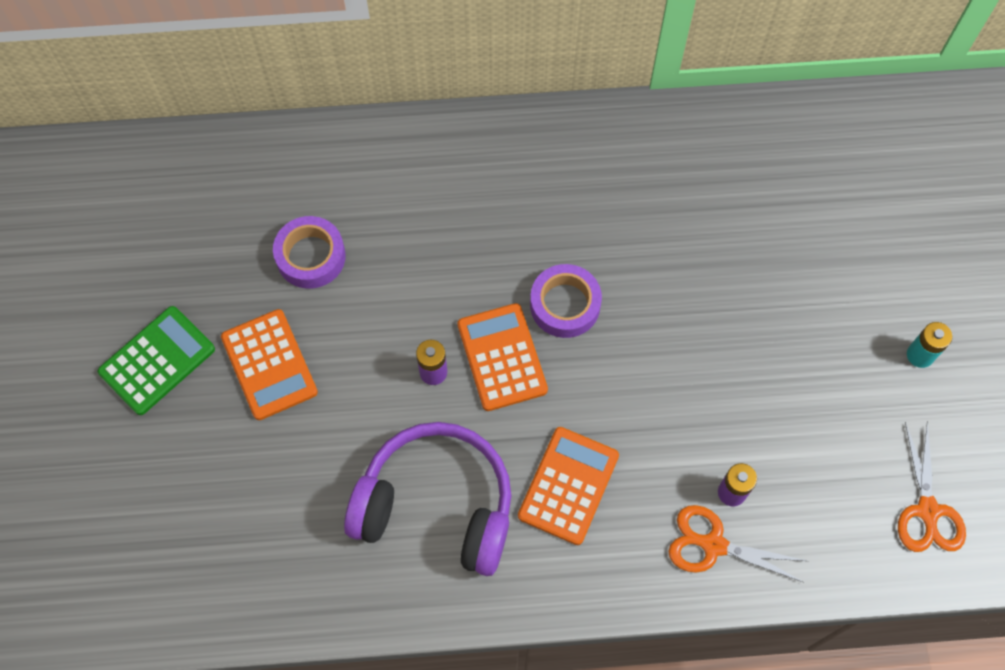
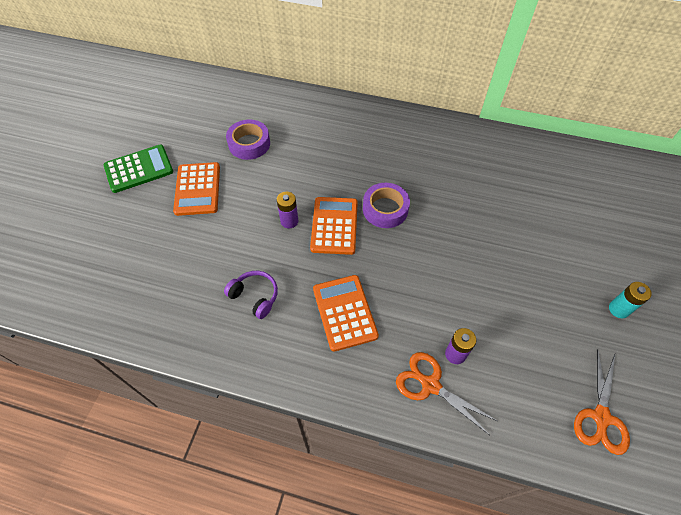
camera: 20 degrees right, 10 degrees down
purple headphones [344,422,511,576] -> purple headphones [224,271,278,319], size x0.45
orange calculator [518,427,619,545] -> orange calculator turned 60 degrees counterclockwise [313,275,379,352]

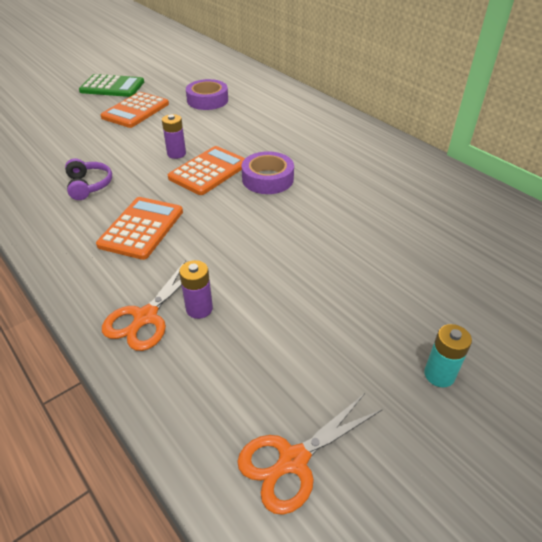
camera: 35 degrees right, 15 degrees down
orange scissors [396,352,497,435] -> orange scissors turned 135 degrees counterclockwise [102,260,186,351]

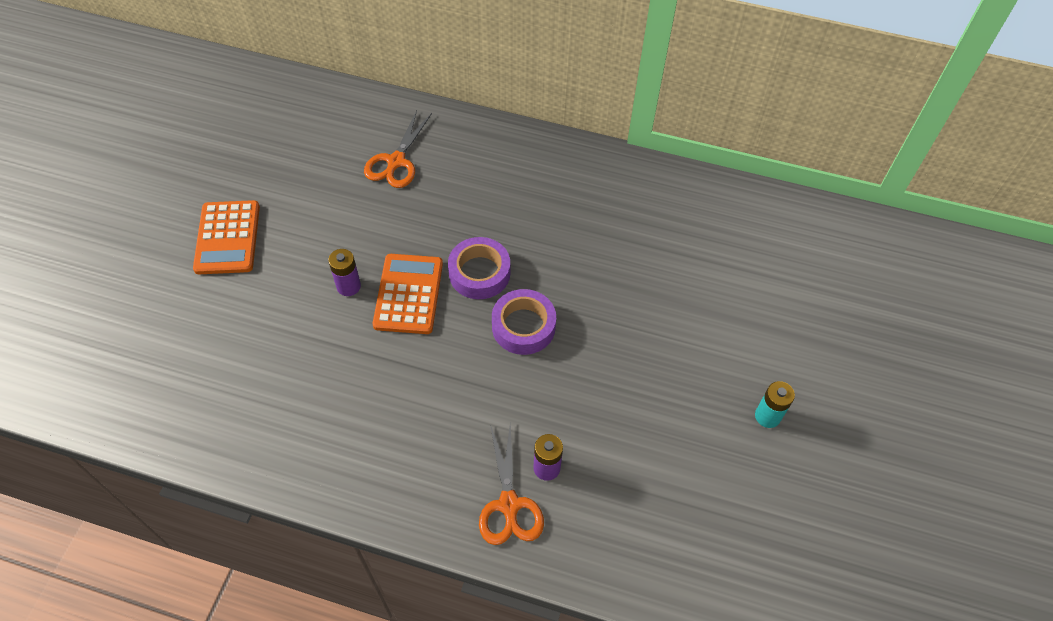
camera: 35 degrees left, 15 degrees up
purple headphones [65,158,112,200] -> none
green calculator [79,74,144,97] -> none
orange calculator [96,197,183,260] -> none
purple tape [186,79,228,110] -> purple tape moved to [492,289,556,355]
orange scissors [237,393,383,515] -> orange scissors moved to [364,110,432,188]

